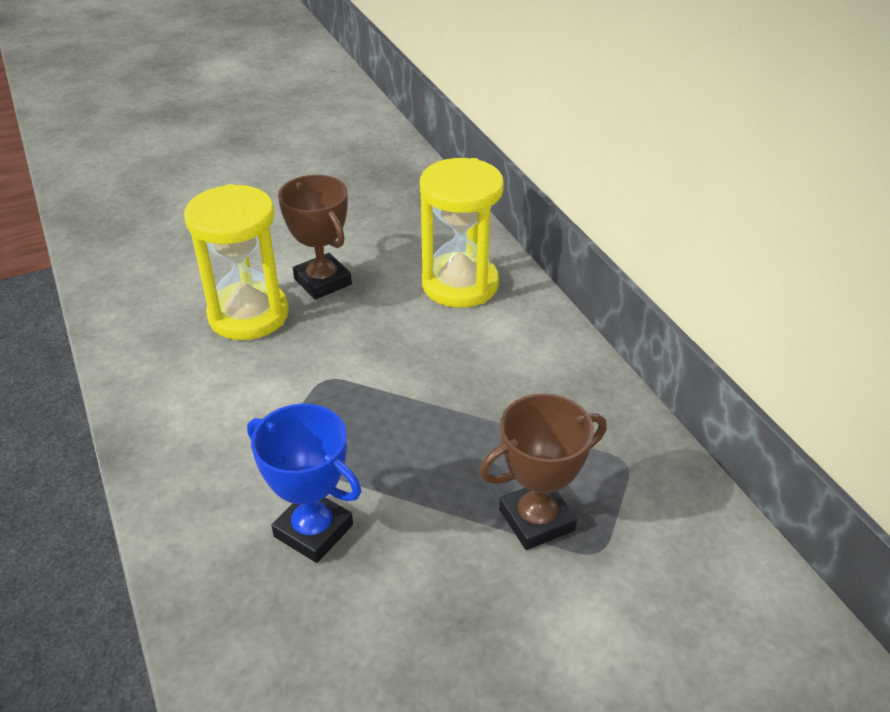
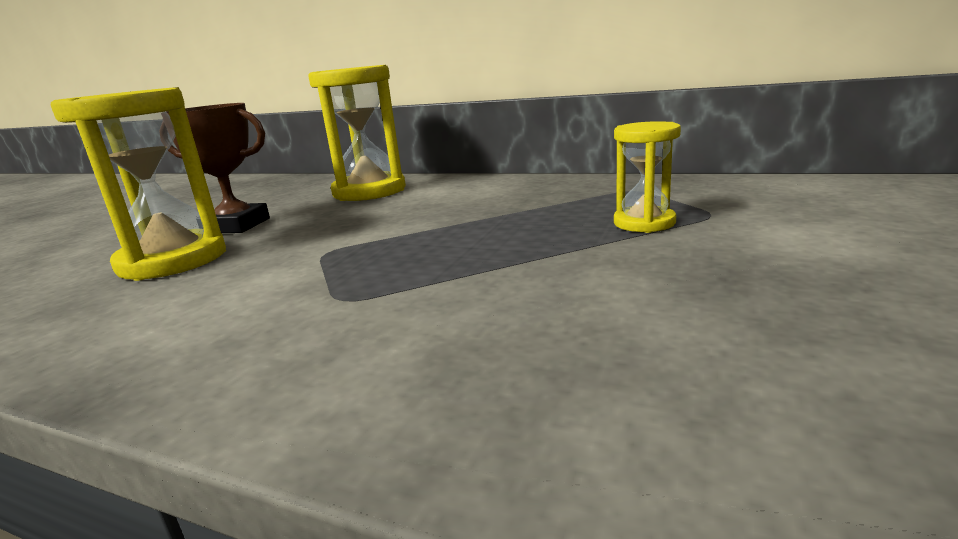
camera: 40 degrees left, 20 degrees down
blue trophy [247,404,361,563] -> none
brown trophy [479,393,607,550] -> yellow hourglass [614,121,681,233]

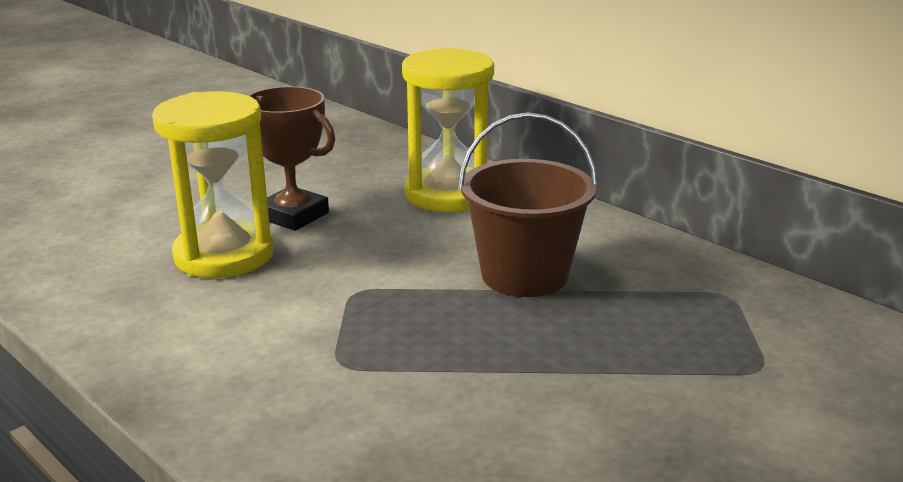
camera: 20 degrees right, 5 degrees up
yellow hourglass [614,121,681,233] -> none
none -> brown bucket [458,112,598,297]

